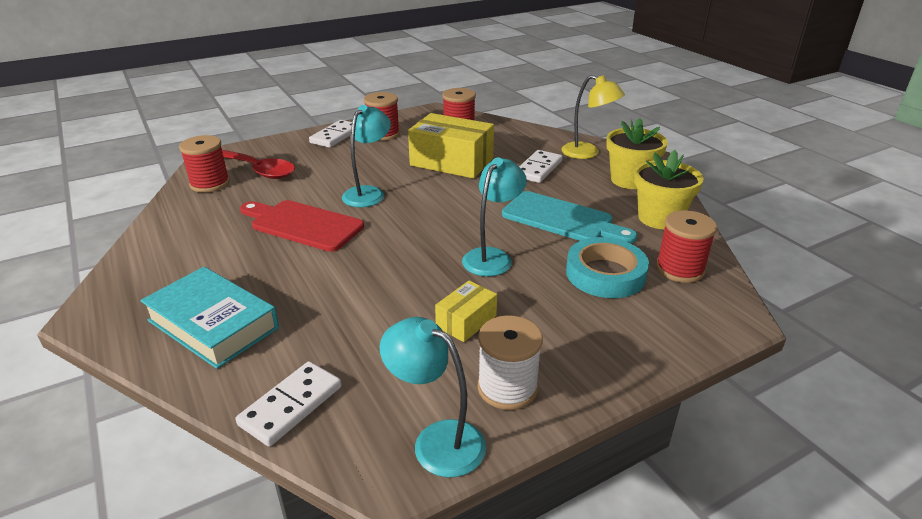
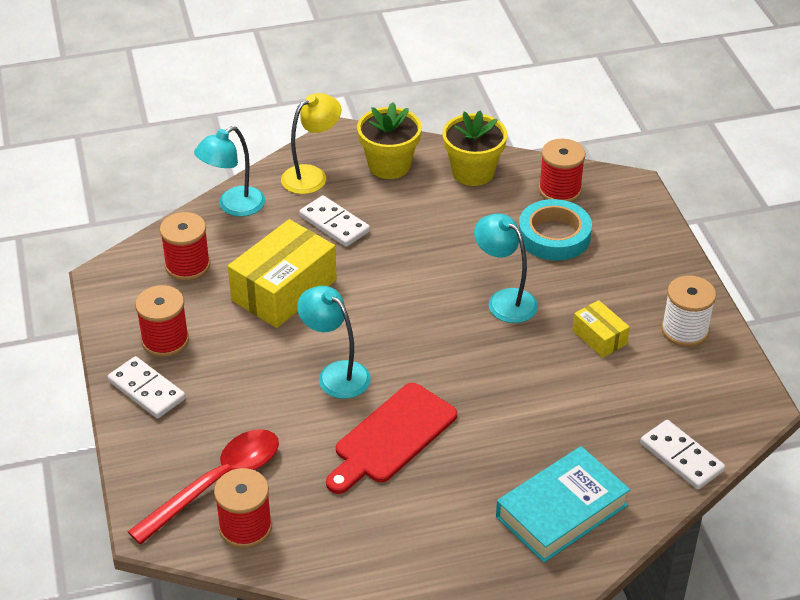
camera: 75 degrees left, 10 degrees up
turquoise lamp [379,317,486,477] -> turquoise lamp moved to [194,126,265,217]
turquoise cutting board [502,191,637,243] -> none

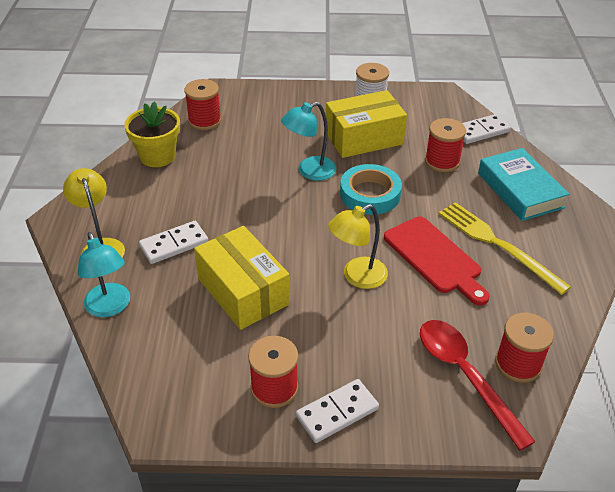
camera: 75 degrees left, 0 degrees up
red spool [160,212,210,281] -> red spool moved to [425,118,466,172]
turquoise lamp [297,286,371,399] -> yellow lamp [328,204,388,289]
yellow flower pot [357,102,422,179] -> none
turquoise tape [519,199,592,261] -> turquoise tape moved to [340,164,402,215]
yellow box [572,300,630,358] -> yellow box [326,90,407,158], size x1.97
none -> yellow fork [438,202,571,295]

